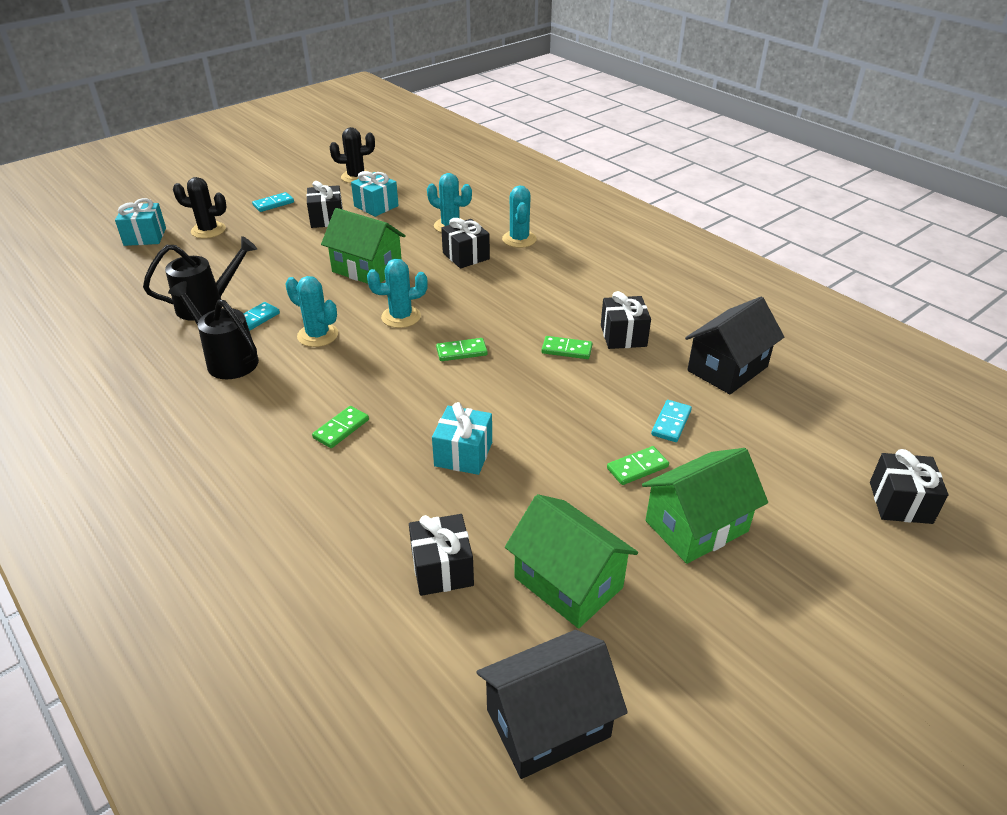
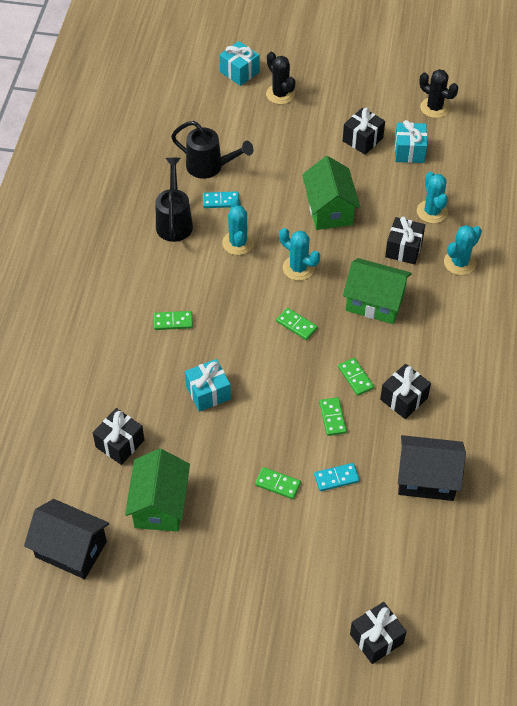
camera: 50 degrees right, 15 degrees up
turquoise domino [252,192,294,212] -> none
green house [642,448,768,564] -> green house moved to [343,258,412,324]
none -> green domino [319,397,347,436]

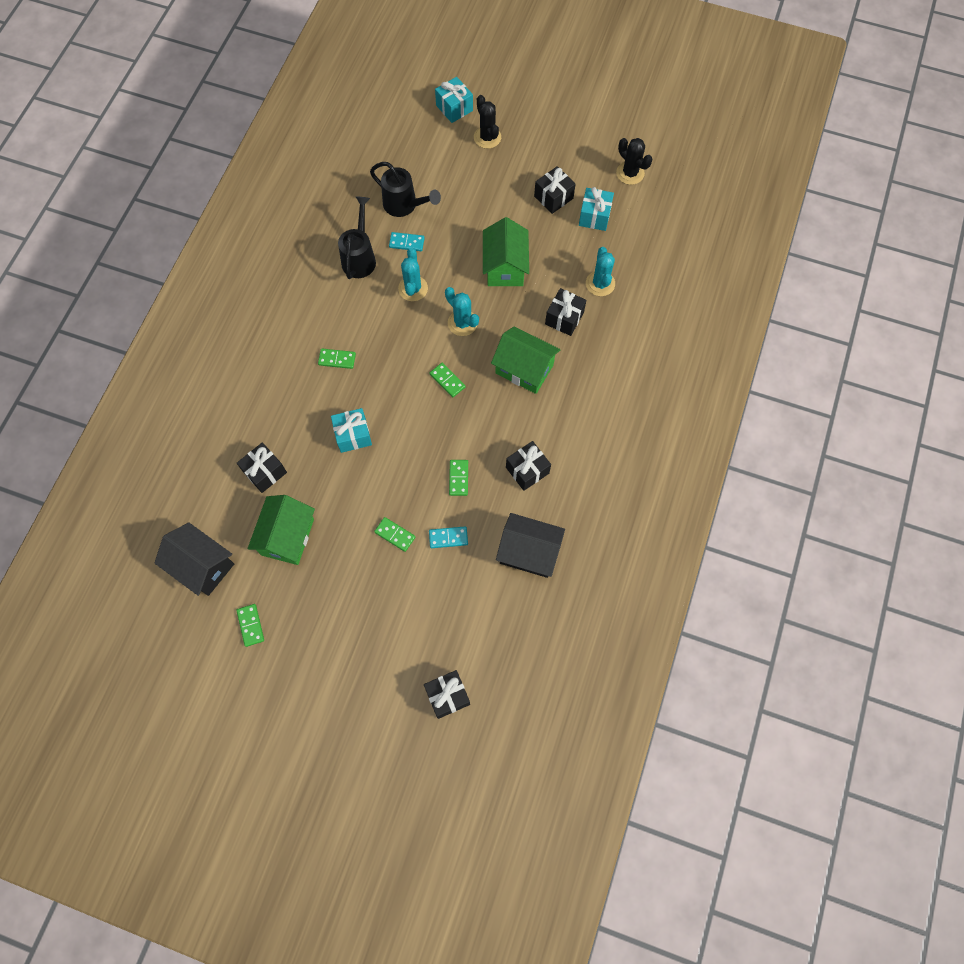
camera: 10 degrees right, 15 degrees up
green domino [338,358,374,396] -> green domino moved to [236,604,264,647]
turquoise cactus [444,225,482,275] -> none

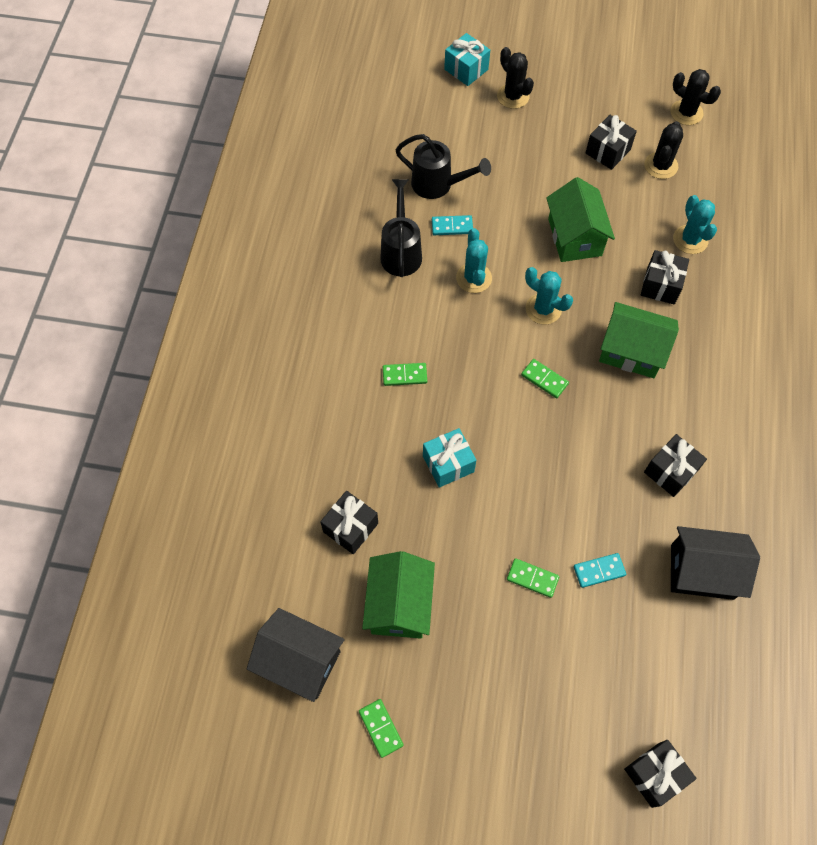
camera: 10 degrees left, 5 degrees down
green domino [449,460,468,496] -> none
turquoise gift [579,187,614,231] -> black cactus [644,121,683,179]

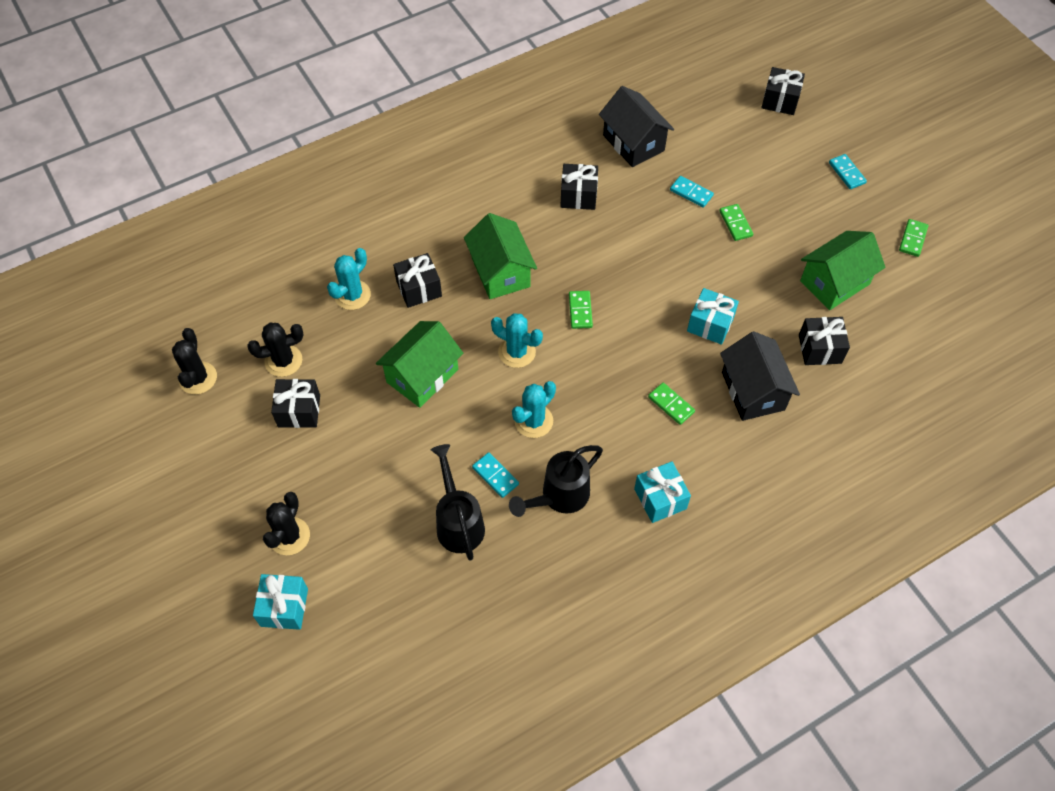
camera: 130 degrees left, 5 degrees down
black house [247,608,344,702] -> black house moved to [720,331,800,421]
turquoise cactus [525,267,573,324] -> turquoise cactus turned 60 degrees counterclockwise [491,313,543,368]
none -> turquoise gift [634,461,691,523]
none -> turquoise domino [829,154,867,189]

